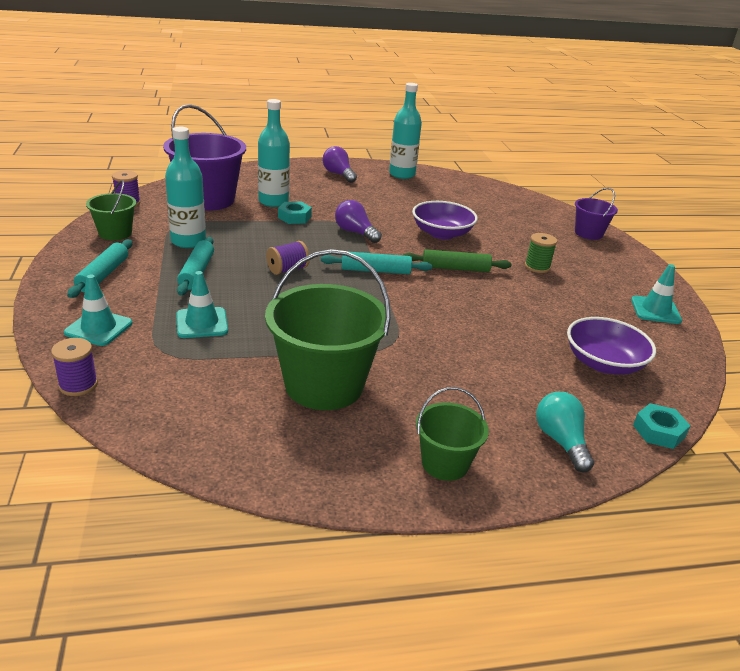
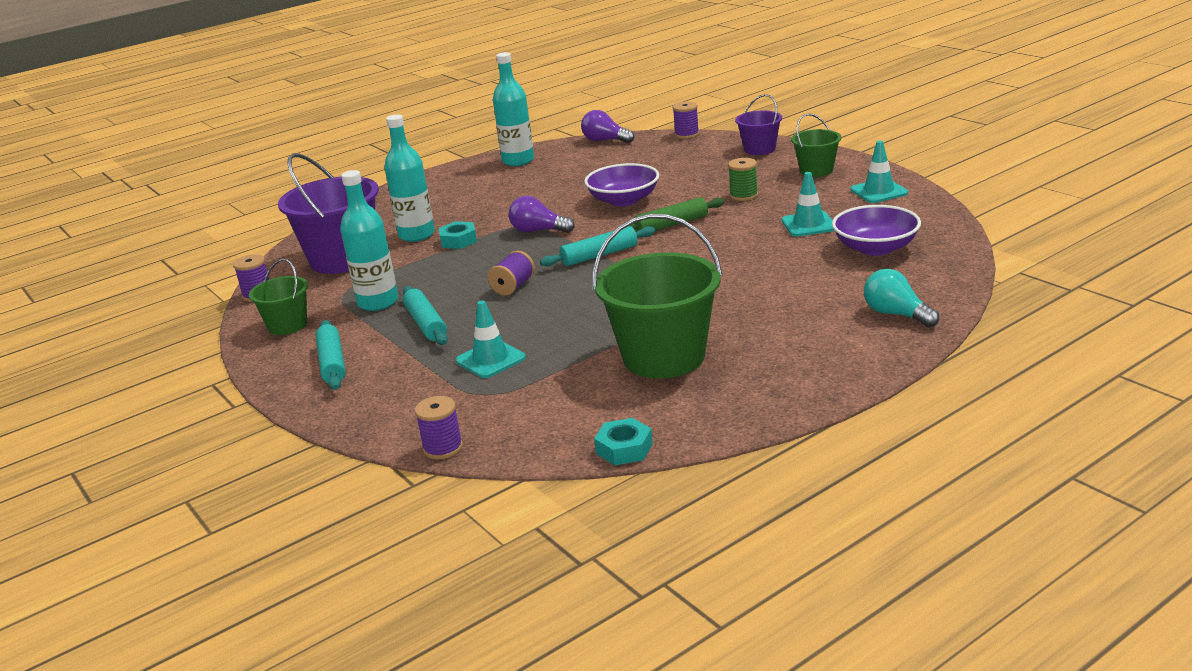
camera: 20 degrees left, 5 degrees down
turquoise traffic cone [64,274,133,346] -> turquoise traffic cone moved to [782,172,835,237]
purple light bulb [323,146,357,183] -> purple light bulb moved to [581,110,635,143]
green bucket [416,387,489,481] -> green bucket moved to [791,113,841,177]
turquoise nut [633,403,691,449] -> turquoise nut moved to [594,418,653,465]
none -> purple spool [673,101,699,139]

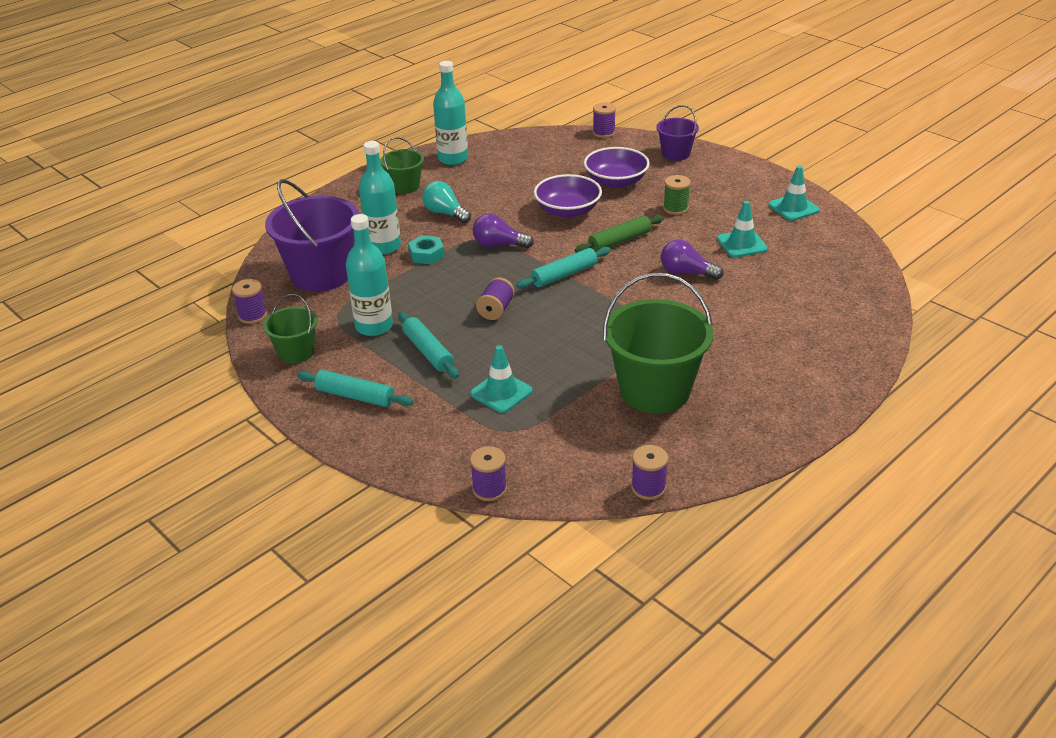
camera: 10 degrees left, 10 degrees up
turquoise rolling pin [315,320,346,390] -> turquoise rolling pin turned 45 degrees counterclockwise [297,370,413,407]
purple light bulb [581,110,635,143] -> purple light bulb moved to [661,240,724,280]
turquoise nut [594,418,653,465] -> purple spool [631,445,668,500]
green bucket [791,113,841,177] -> green bucket moved to [380,137,424,194]
purple bowl [832,205,921,256] -> purple bowl moved to [584,147,650,188]
turquoise light bulb [864,269,939,327] -> turquoise light bulb moved to [422,181,471,223]

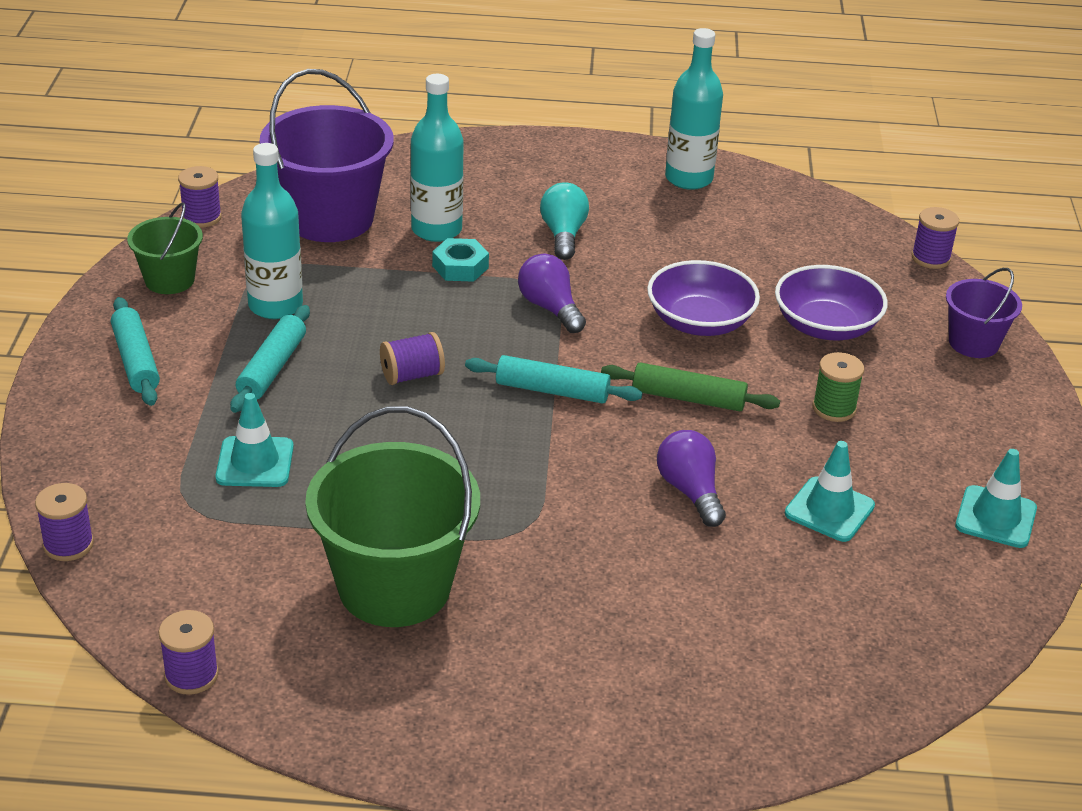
camera: 45 degrees right, 0 degrees up
green bucket [380,137,424,194] -> none

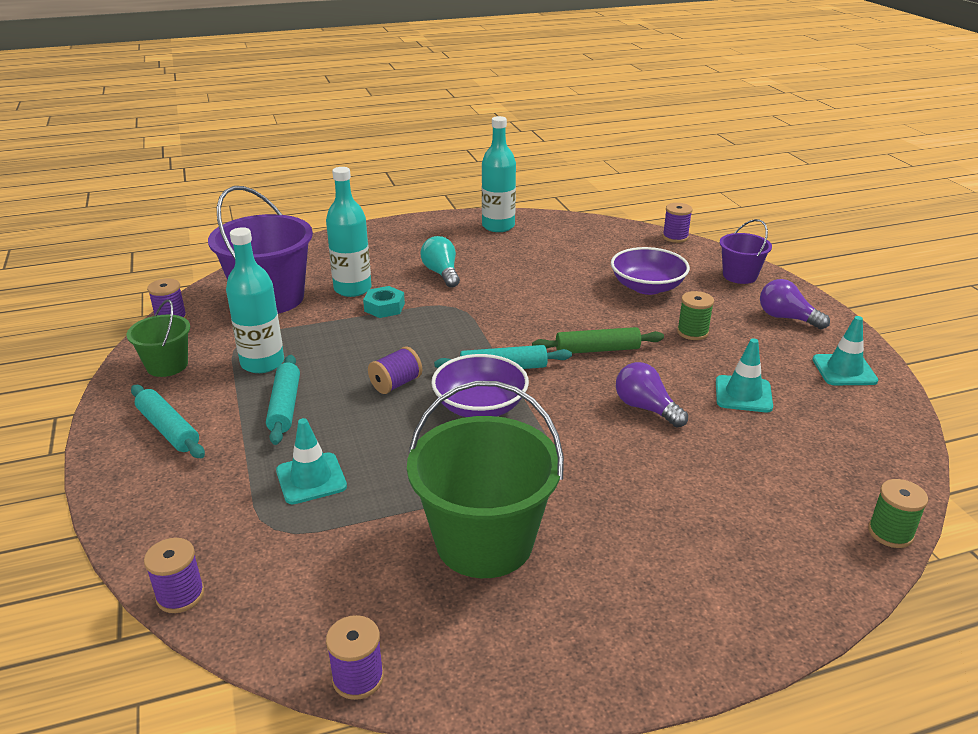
camera: 20 degrees left, 5 degrees down
purple light bulb [518,254,586,333] -> purple light bulb moved to [760,279,830,329]
purple bowl [647,260,760,336] -> purple bowl moved to [431,354,529,417]
none -> green spool [868,479,928,548]

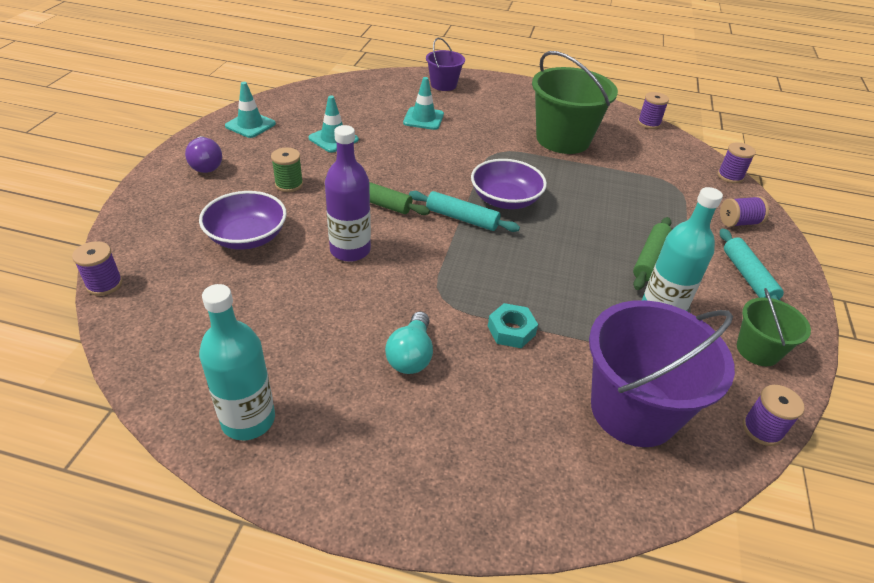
camera: 150 degrees left, 10 degrees up
turquoise rolling pin [266,355,300,445] -> green rolling pin [633,217,672,290]
turquoise traffic cone [276,418,347,504] -> turquoise traffic cone moved to [403,77,444,130]
turquoise bottle [326,167,371,297] -> none
purple spool [368,346,422,394] -> purple spool moved to [720,196,769,227]
purple light bulb [616,362,688,428] -> none
purple bucket [720,219,772,284] -> purple bucket moved to [426,38,465,91]
green spool [868,479,928,548] -> none
none -> purple bottle [325,125,371,262]

